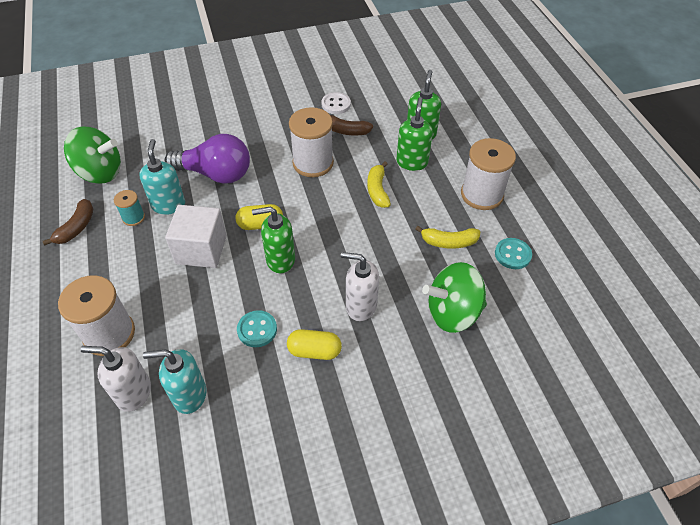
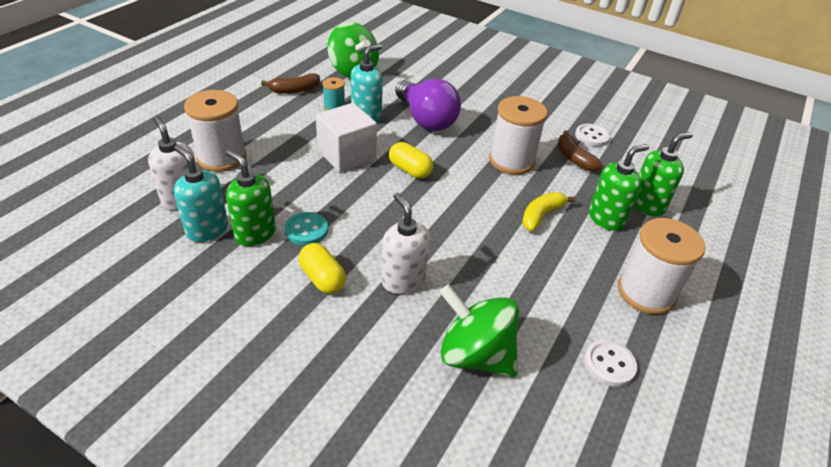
camera: 45 degrees right, 10 degrees down
green soap dispenser [252,206,295,273] -> green soap dispenser moved to [226,150,276,246]
yellow banana [415,226,480,249] -> none
turquoise button [495,238,532,269] -> white button [584,340,637,387]

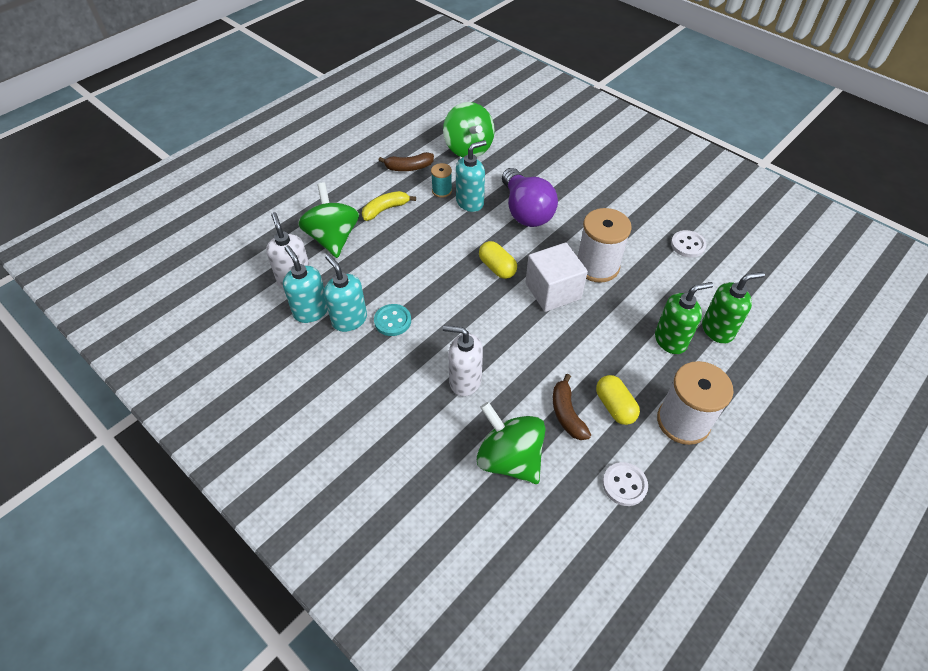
camera: 15 degrees right, 10 degrees up
white spool [184,90,247,172] -> green spinning top [298,183,359,258]
green soap dispenser [226,150,276,246] -> turquoise soap dispenser [324,254,367,332]
yellow capsule [298,243,346,294] -> yellow capsule moved to [596,375,640,425]
white cube [316,103,377,172] -> white cube moved to [525,243,588,312]
white soap dispenser [381,193,430,294] -> white soap dispenser turned 60 degrees counterclockwise [443,325,483,396]
yellow banana [522,192,576,231] -> yellow banana moved to [362,191,416,221]
brown banana [558,130,602,171] -> brown banana moved to [553,374,591,440]

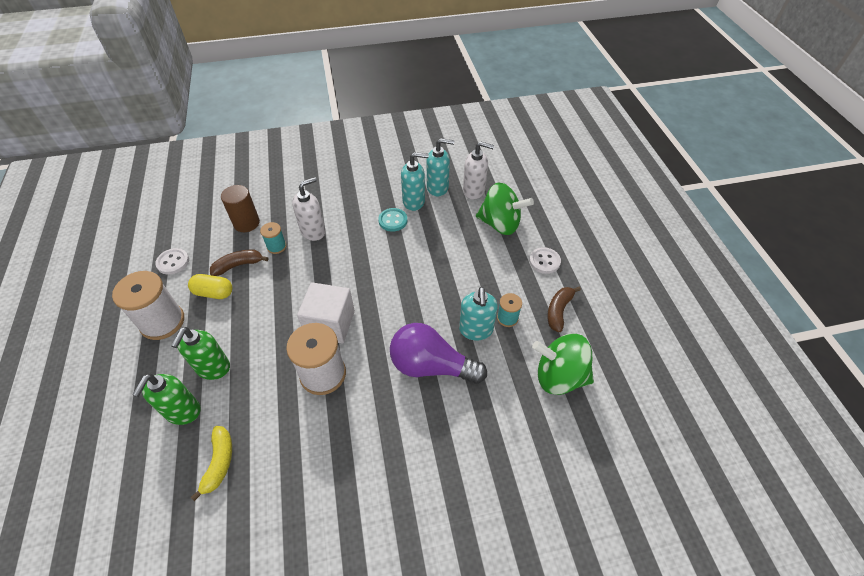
camera: 125 degrees right, 0 degrees up
yellow banana [362,191,416,221] -> yellow banana moved to [191,426,232,501]
green spinning top [477,402,545,484] -> brown cylinder [221,185,260,232]
yellow capsule [479,241,517,279] -> none
brown banana [553,374,591,440] -> brown banana turned 45 degrees counterclockwise [210,250,269,276]
white button [671,230,706,258] -> white button moved to [529,247,561,274]
none -> turquoise spool [260,222,287,254]

